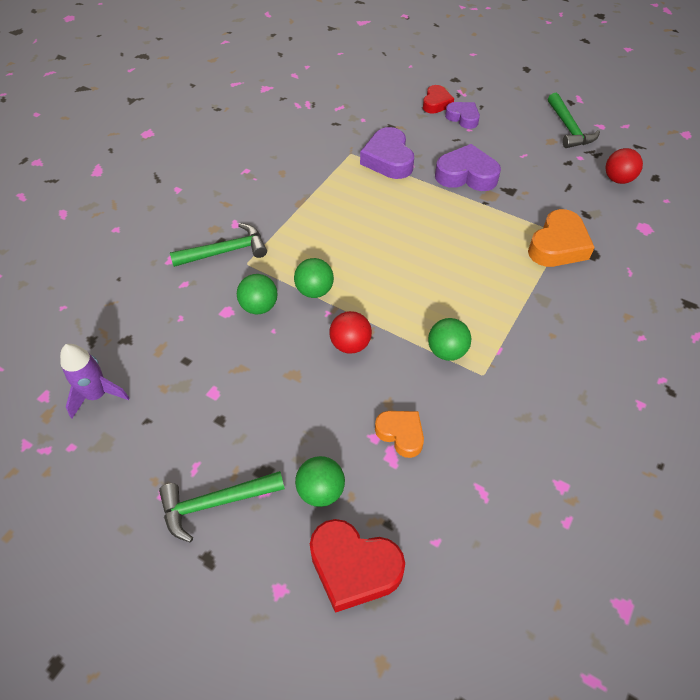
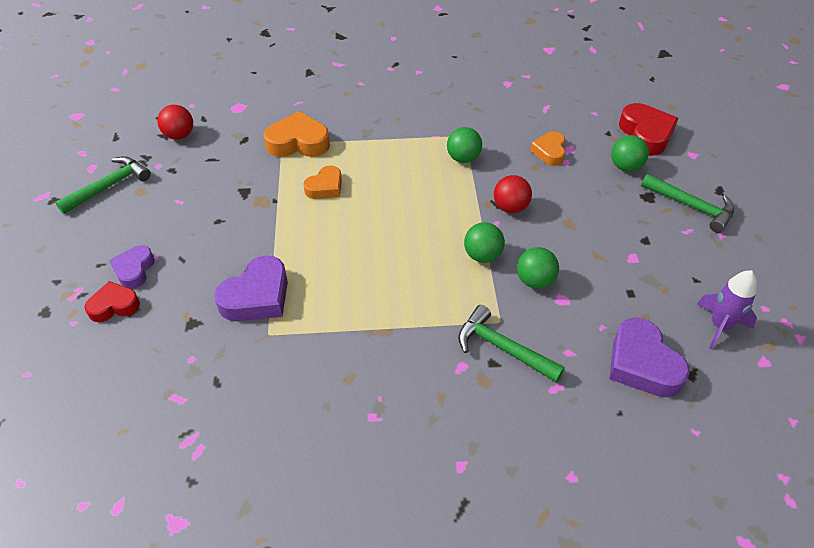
camera: 125 degrees left, 5 degrees down
purple heart [435,144,501,191] -> purple heart moved to [609,318,690,397]
none -> orange heart [303,165,342,199]

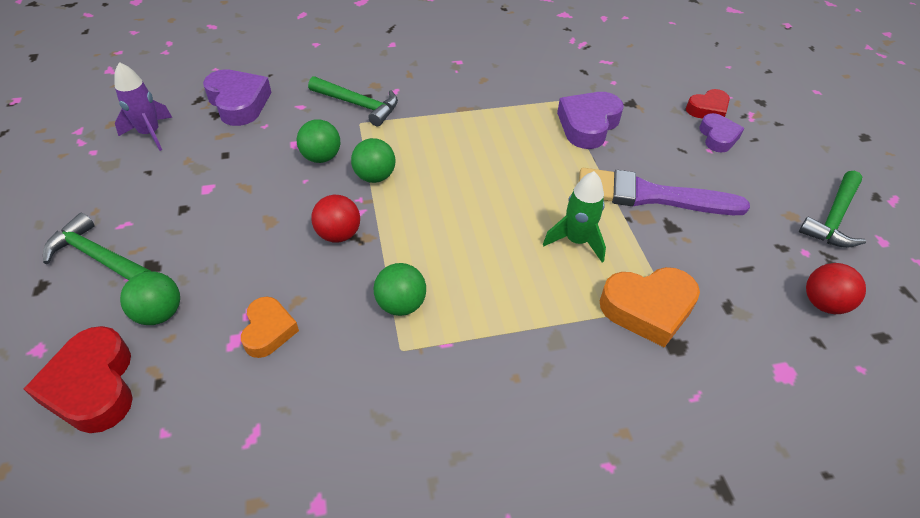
camera: 170 degrees right, 0 degrees up
orange heart [303,165,342,199] -> green rocket [543,171,606,262]
none -> purple brush [579,168,750,215]

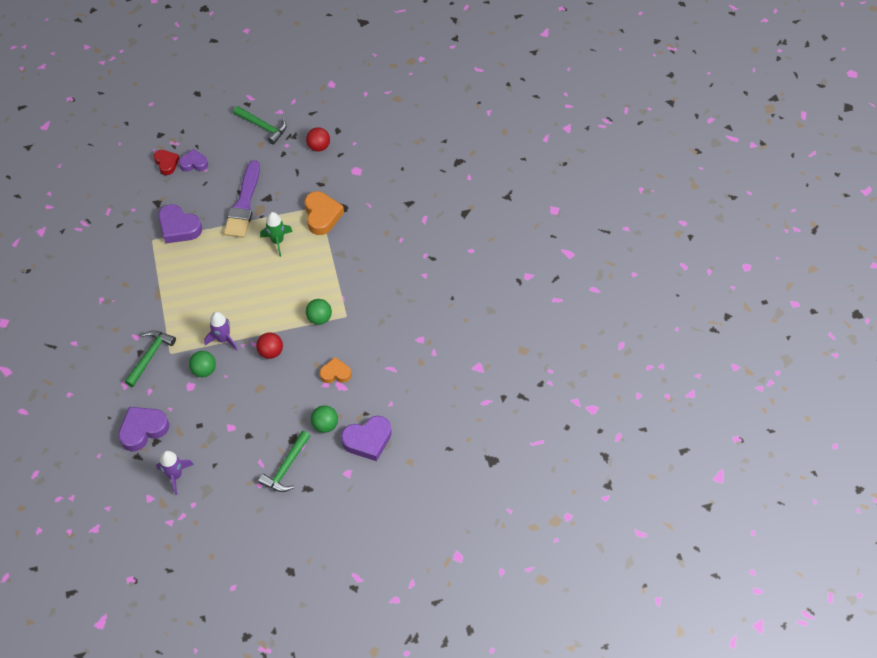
camera: 90 degrees left, 10 degrees up
red heart [24,326,133,433] -> purple heart [341,416,392,461]
green ball [351,138,395,183] -> purple rocket [204,312,238,351]

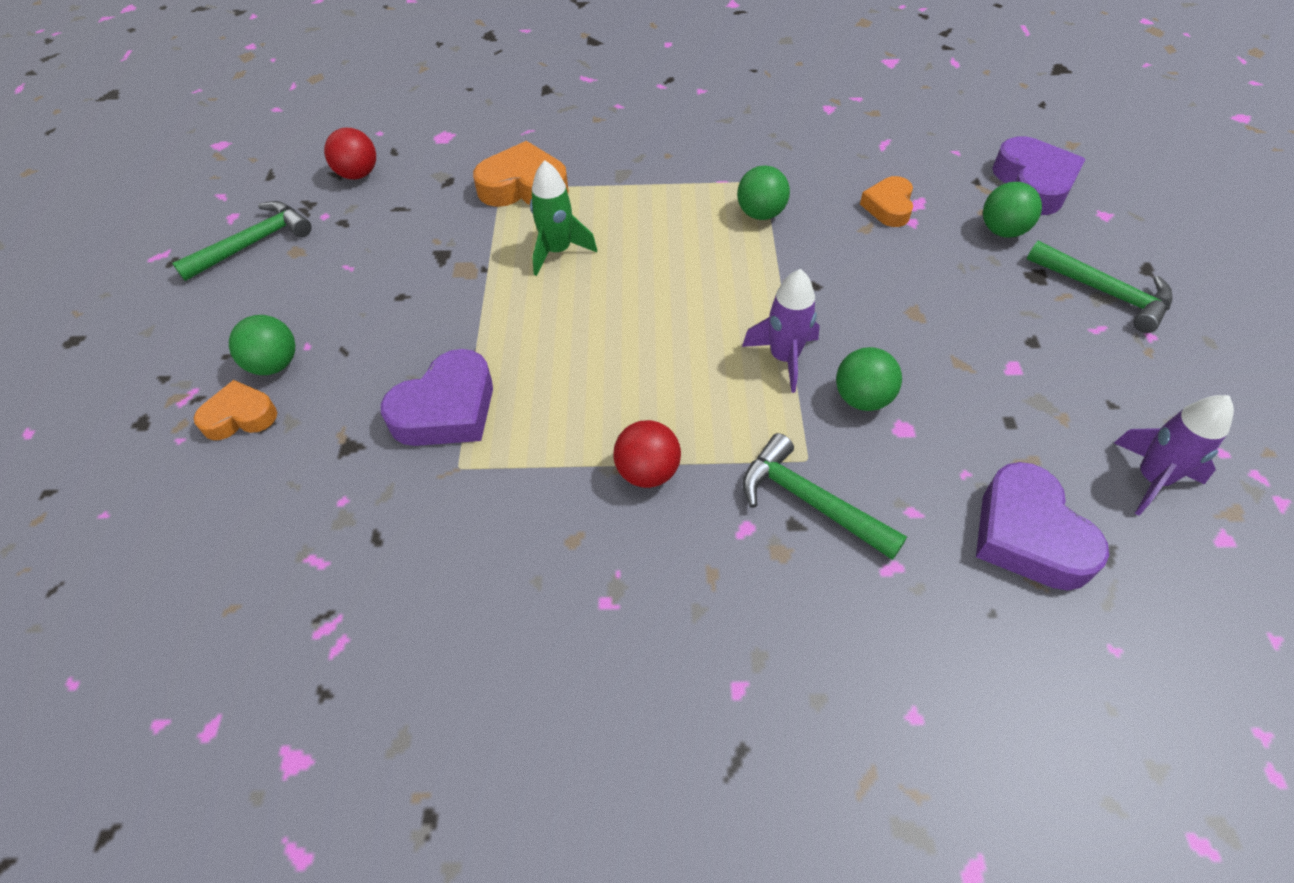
camera: 75 degrees left, 5 degrees down
red heart [154,150,179,175] -> orange heart [194,380,277,440]
purple heart [179,149,208,172] -> green ball [229,315,295,375]
purple brush [224,160,260,238] -> none
red ball [256,333,283,359] -> red ball moved to [613,420,681,488]

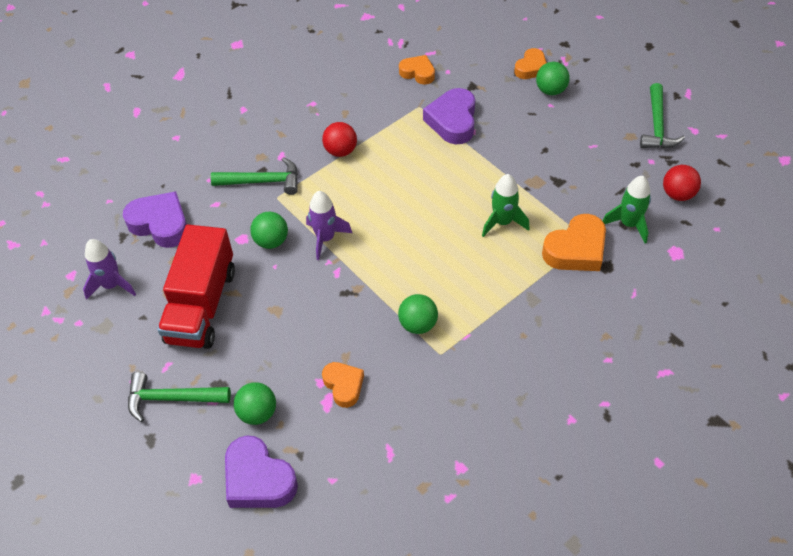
camera: 140 degrees right, 0 degrees up
none -> red truck [157,225,235,349]
none -> orange heart [399,55,435,85]
none -> green rocket [603,176,651,243]

